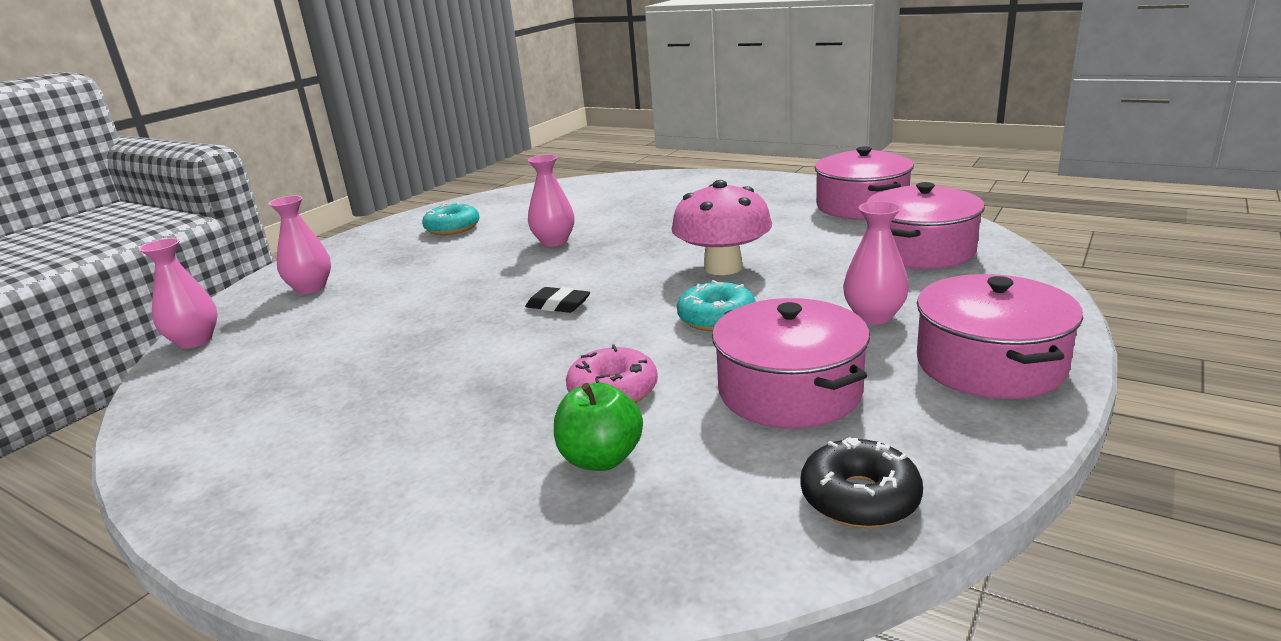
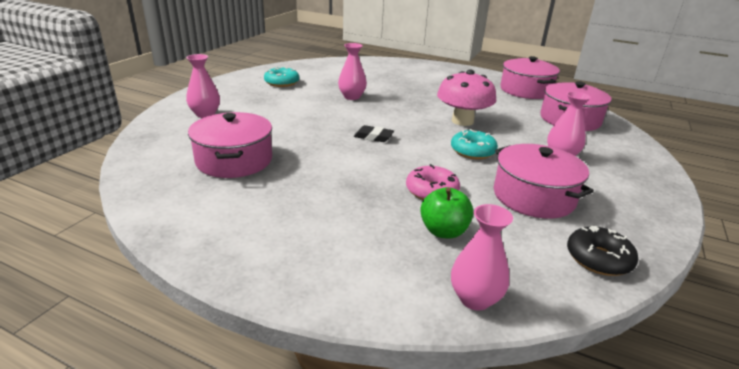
camera: 10 degrees left, 5 degrees up
pink vase [139,238,218,349] -> pink vase moved to [451,204,513,311]
pink pot [917,274,1083,399] -> pink pot moved to [188,112,272,178]

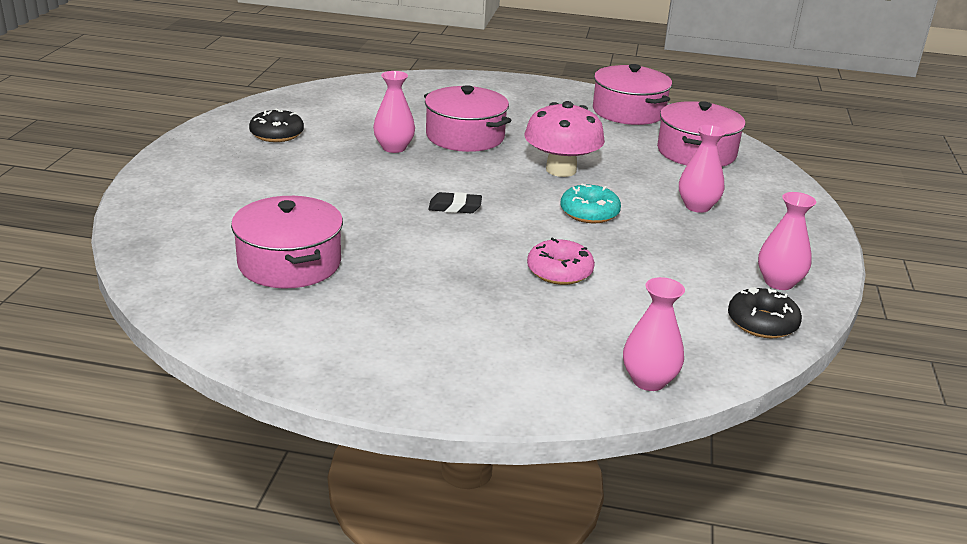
camera: 15 degrees left, 0 degrees up
pink vase [186,54,220,118] -> pink vase moved to [758,192,816,290]
turquoise donut [264,67,299,87] -> black donut [249,108,304,142]
green apple [420,187,474,239] -> none
pink pot [493,144,594,219] -> pink pot moved to [424,85,512,152]

